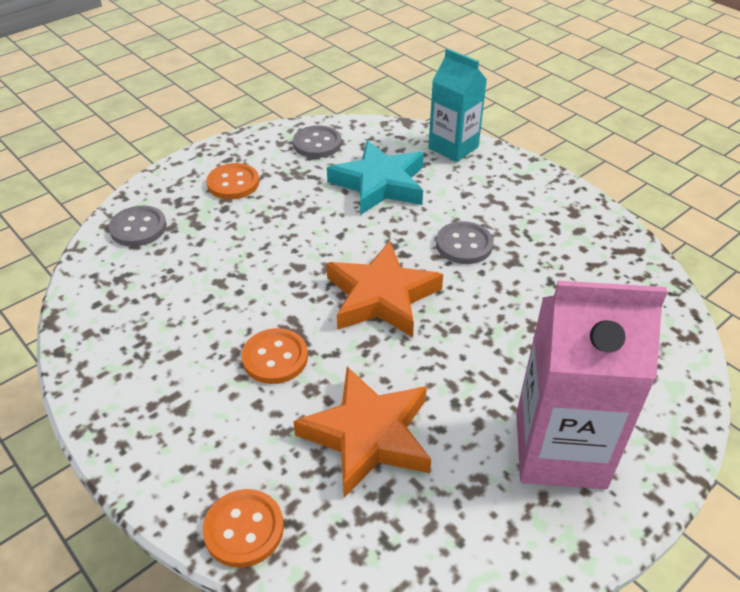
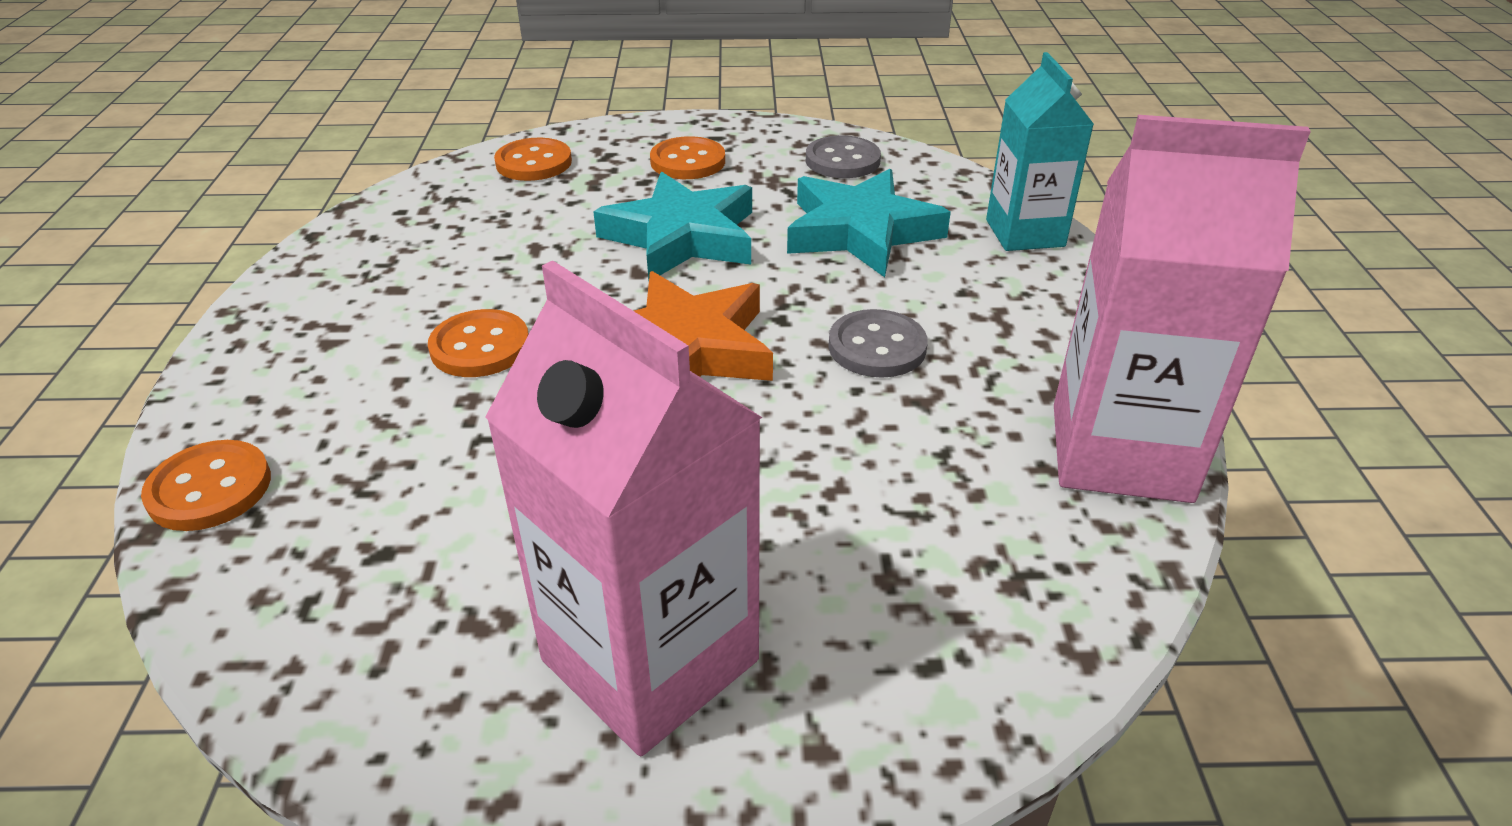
camera: 40 degrees right, 5 degrees down
grey button [109,206,167,247] -> orange button [494,138,572,181]
orange star [293,366,431,498] -> none
none -> turquoise star [593,172,752,280]
none -> pink carton [1054,115,1311,503]

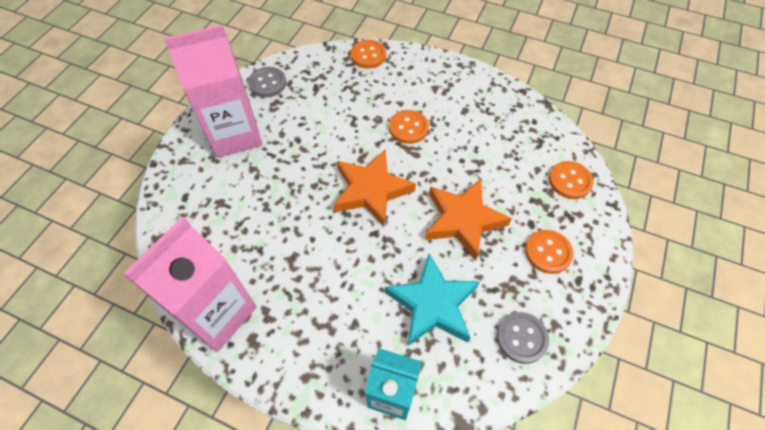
camera: 115 degrees right, 20 degrees up
turquoise star [593,172,752,280] -> orange star [425,179,512,261]
grey button [828,309,928,378] -> grey button moved to [248,67,286,97]

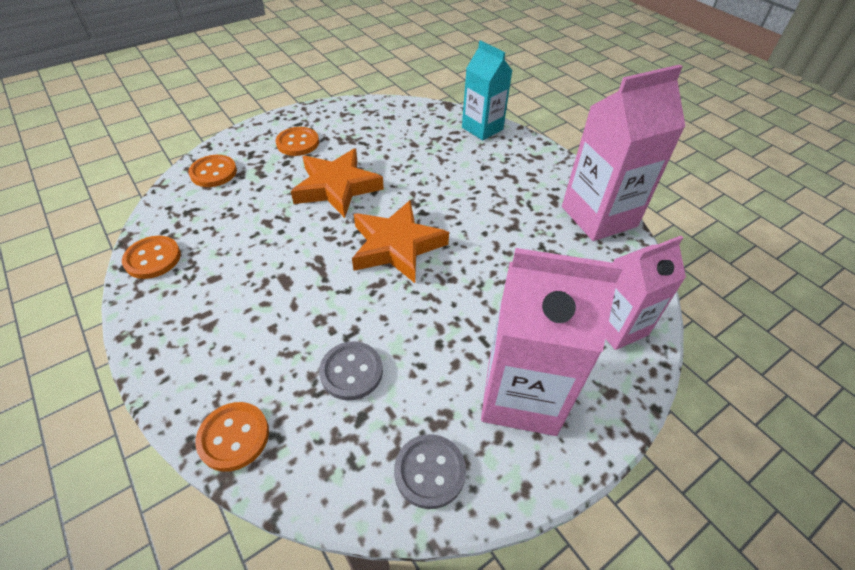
camera: 150 degrees left, 10 degrees down
turquoise star [385,254,480,346] -> none
orange button [389,110,429,144] -> orange button moved to [122,236,181,279]
grey button [497,312,549,364] -> grey button moved to [319,341,383,400]
none -> pink carton [605,236,686,350]

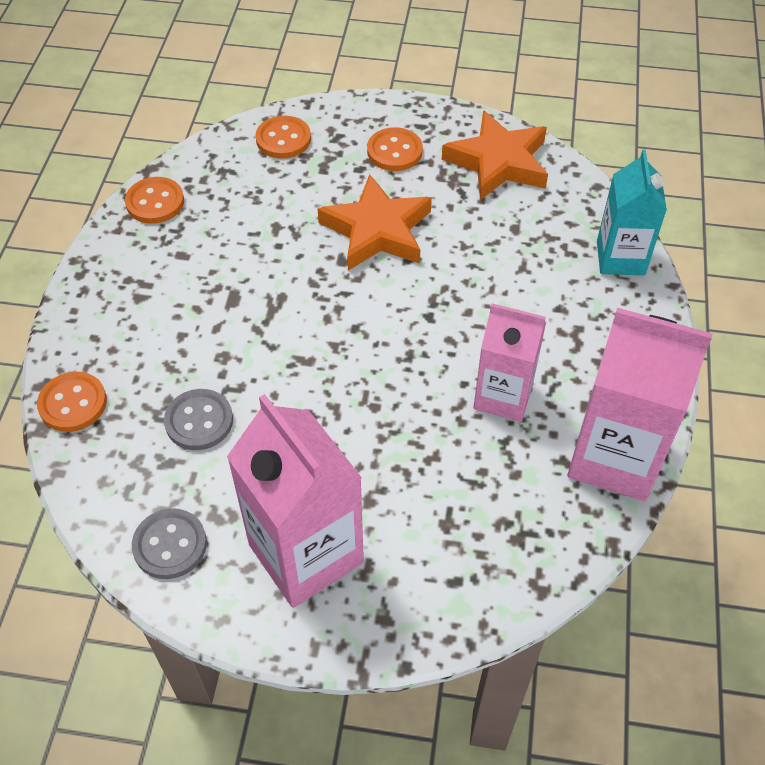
camera: 45 degrees right, 5 degrees up
orange star [352,200,449,283] -> orange star moved to [442,110,548,200]
pink carton [605,236,686,350] -> pink carton moved to [473,303,546,422]

